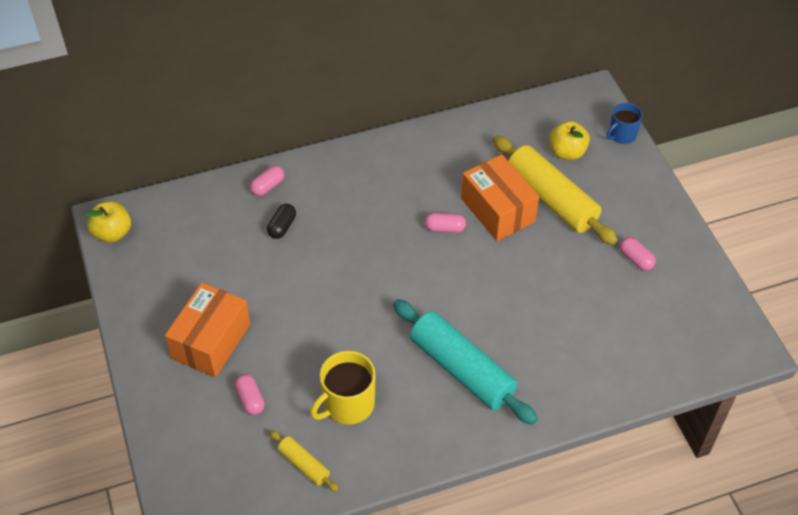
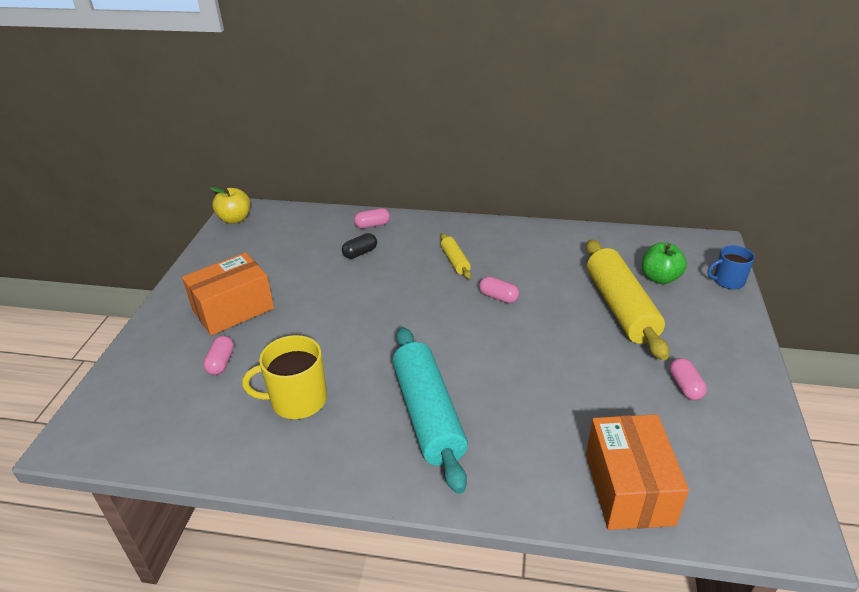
camera: 30 degrees right, 15 degrees down
yellow rolling pin [269,430,339,492] -> yellow rolling pin moved to [441,233,471,279]
orange box [461,154,539,241] -> orange box moved to [586,414,689,530]
yellow apple [549,121,590,160] -> green apple [642,243,687,284]

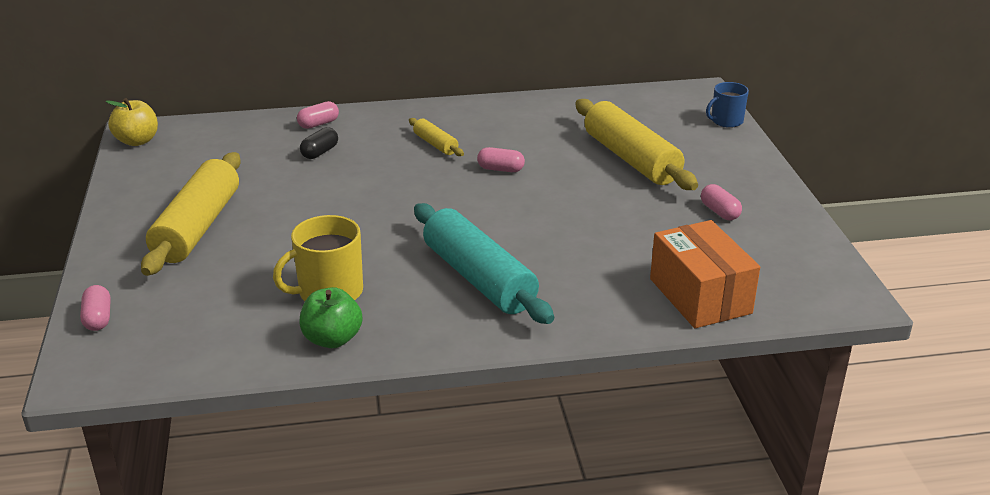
camera: 20 degrees left, 5 degrees down
orange box [182,252,274,335] -> yellow rolling pin [141,152,241,276]
pink capsule [203,336,234,375] -> pink capsule moved to [80,285,110,331]
green apple [642,243,687,284] -> green apple moved to [300,287,362,348]

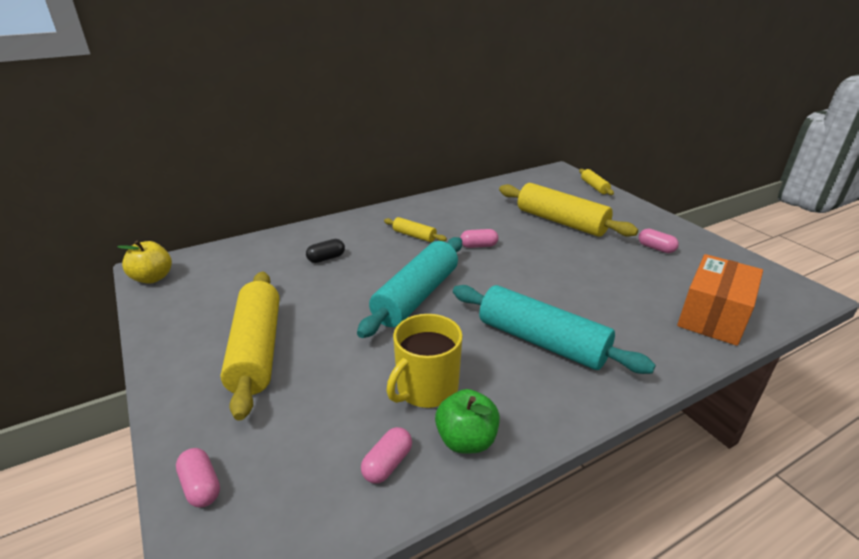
camera: 20 degrees left, 0 degrees up
pink capsule [297,101,339,129] -> pink capsule moved to [361,427,412,484]
black capsule [300,127,338,159] -> black capsule turned 45 degrees clockwise [306,239,345,263]
orange box [650,220,760,328] -> orange box turned 75 degrees clockwise [677,254,763,346]
blue mug [706,82,749,128] -> yellow rolling pin [579,169,614,195]
none -> turquoise rolling pin [357,237,462,338]

